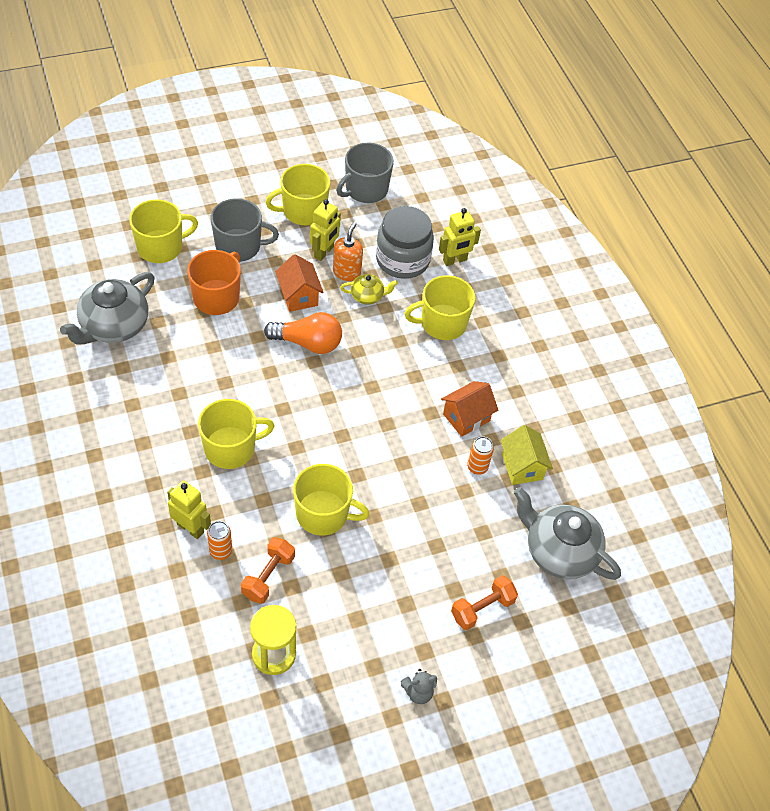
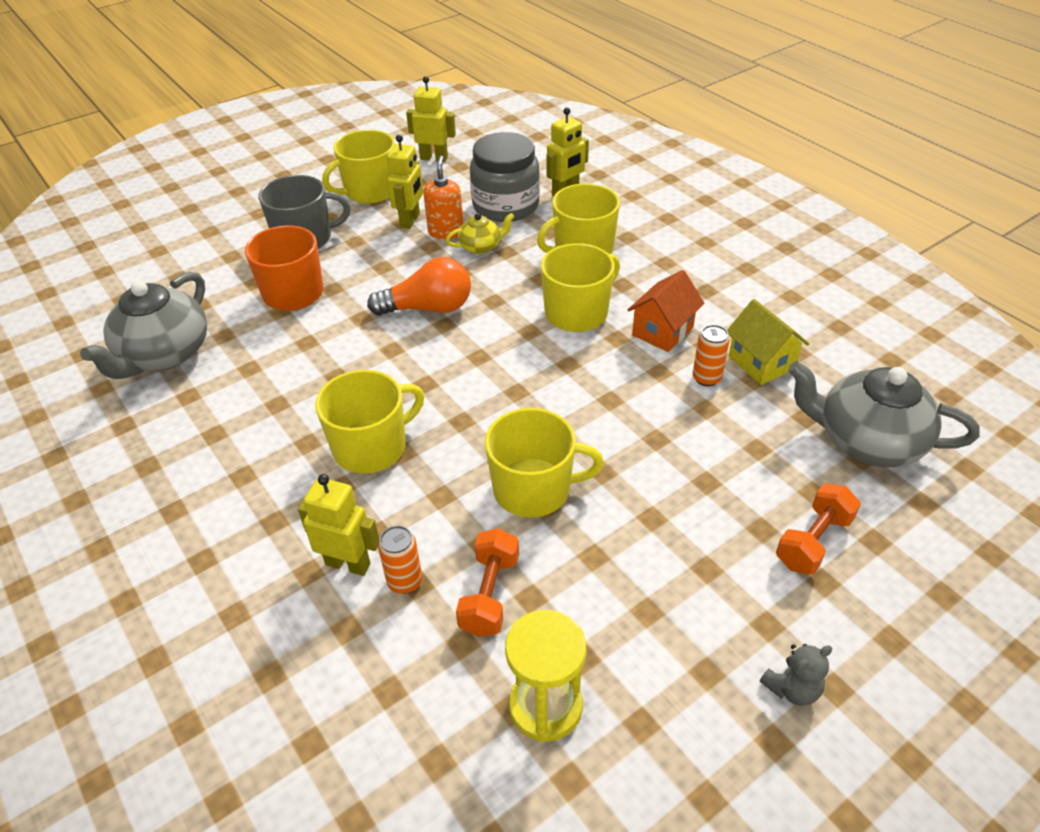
camera: 10 degrees left, 10 degrees down
yellow mug [129,200,198,263] -> yellow mug moved to [541,243,620,332]
orange house [275,254,324,312] -> none
grey mug [336,143,394,203] -> yellow robot [406,76,456,162]

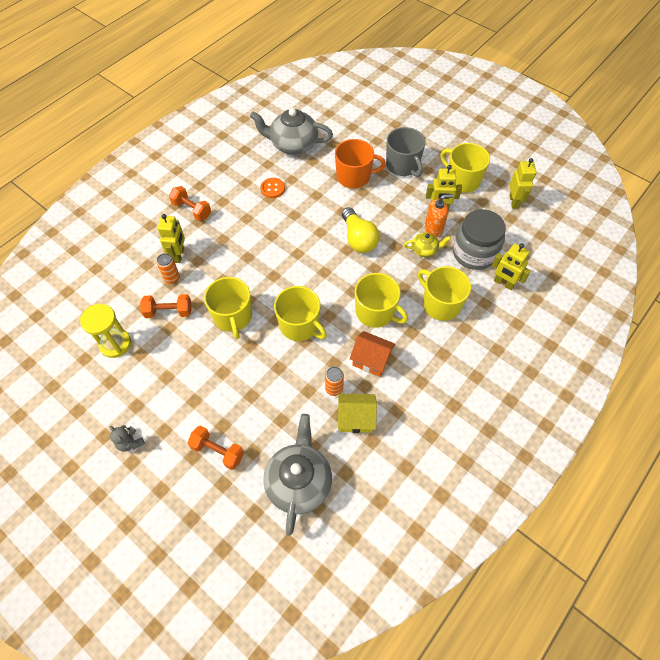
camera: 75 degrees right, 15 degrees up
yellow mug [315,370,424,474] -> yellow mug moved to [274,286,327,341]
orange light bulb [367,257,471,316] -> yellow light bulb [342,207,380,253]
yellow teapot [446,213,515,254] -> yellow teapot turned 60 degrees counterclockwise [404,232,451,257]
yellow house [727,299,809,385] -> yellow house turned 45 degrees clockwise [338,394,377,433]
none -> orange dumbbell [169,186,211,221]
none -> orange button [260,178,285,198]

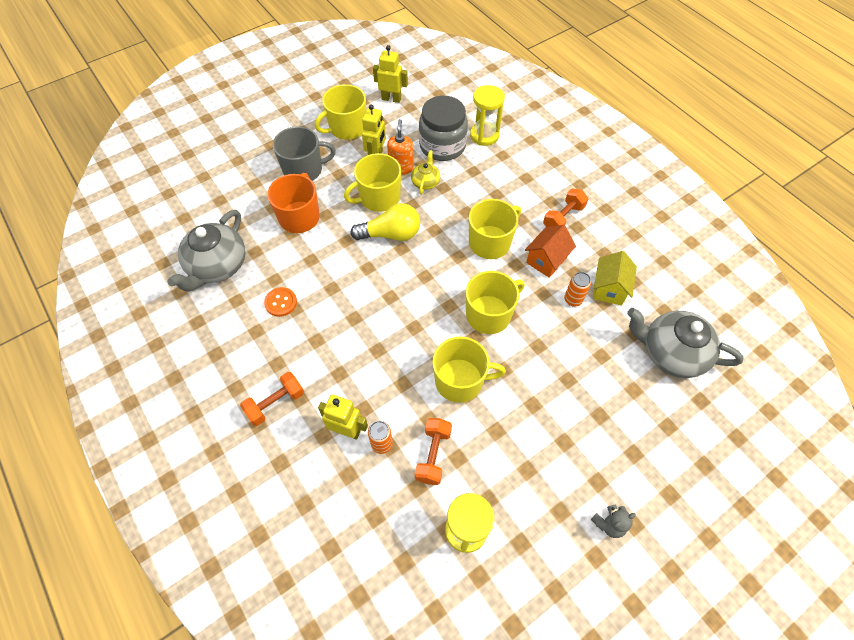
camera: 75 degrees left, 0 degrees up
orange dumbbell [187,426,244,470] -> orange dumbbell moved to [543,189,588,227]
yellow mug [418,266,471,321] -> yellow mug moved to [344,153,401,212]
yellow robot [492,244,531,290] -> yellow hourglass [470,85,505,146]

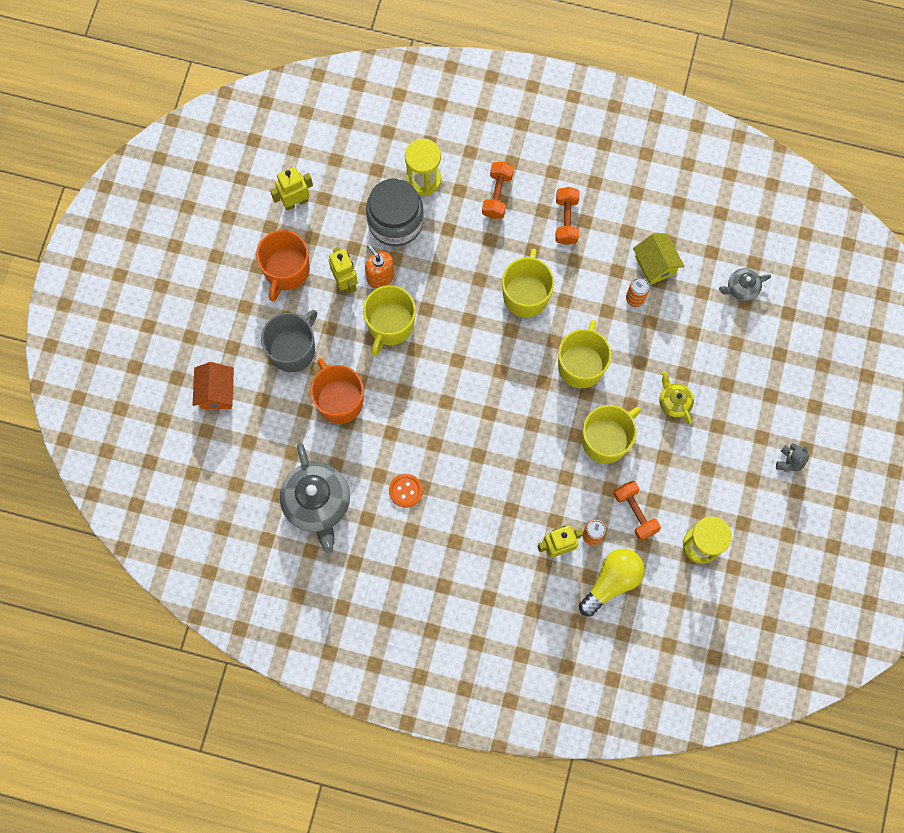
camera: 40 degrees left, 15 degrees up
orange dumbbell [240,372,304,426] -> orange dumbbell moved to [482,162,514,219]
yellow mug [315,84,366,140] -> orange mug [256,230,310,301]
yellow light bulb [350,203,420,241] -> yellow light bulb moved to [579,549,645,617]
yellow teapot [411,150,440,195] -> yellow teapot moved to [659,371,694,424]
orange house [525,225,576,278] -> orange house moved to [193,362,234,409]
grey teapot [627,308,744,378] -> grey teapot [719,268,771,301], size x0.50

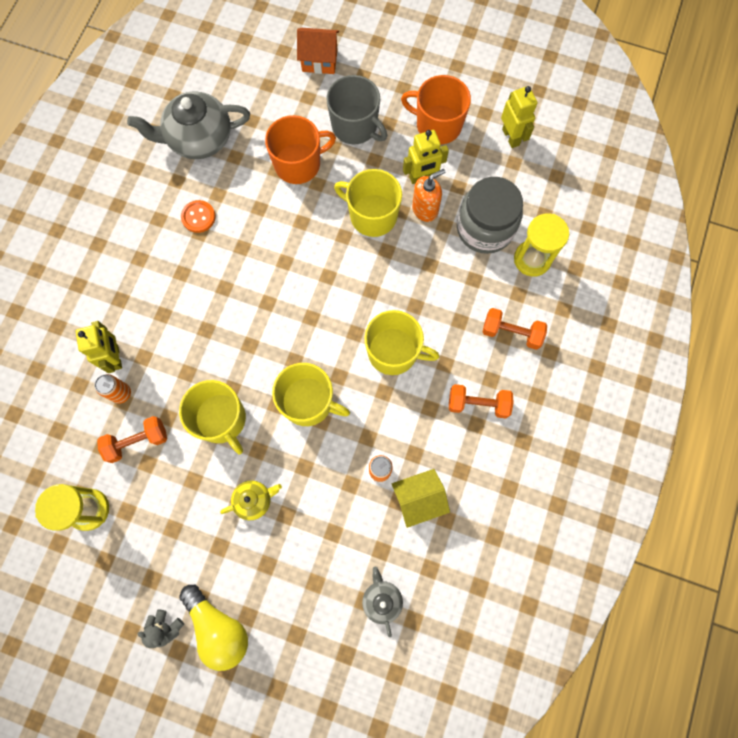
camera: 95 degrees right, 0 degrees up
yellow light bulb [579,549,645,617] -> yellow light bulb moved to [179,585,248,671]

